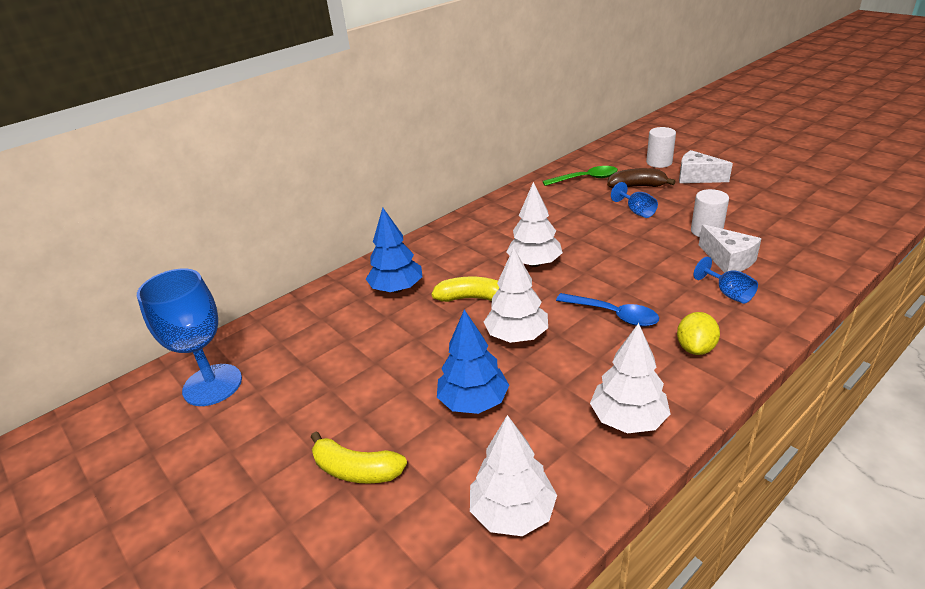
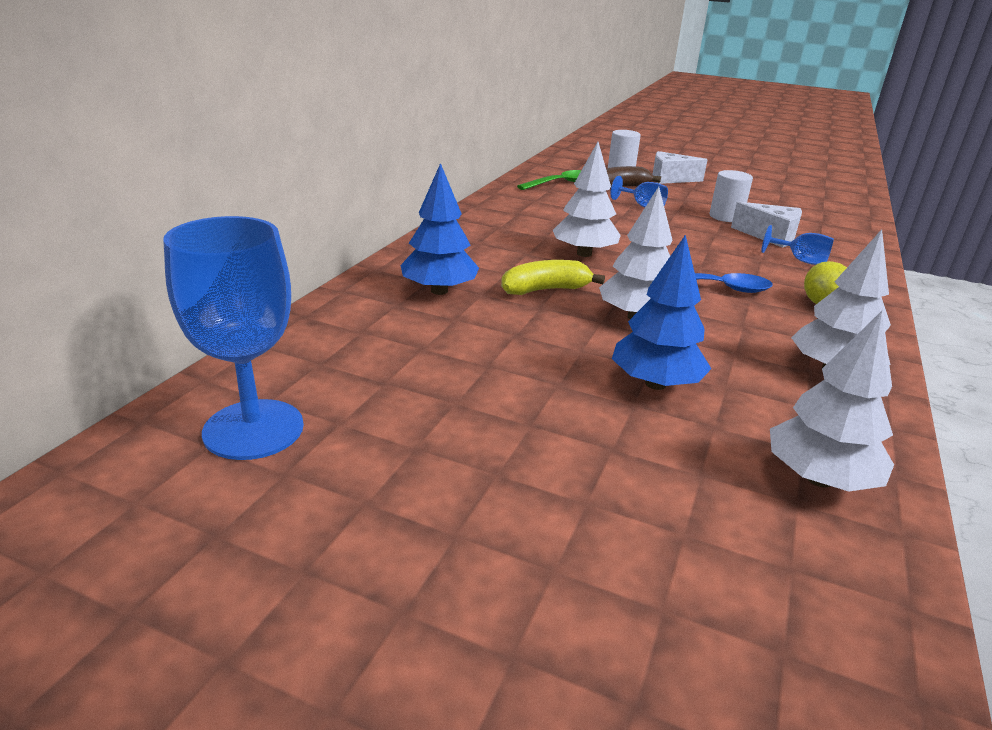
camera: 30 degrees left, 5 degrees down
yellow banana [311,432,407,484] -> none

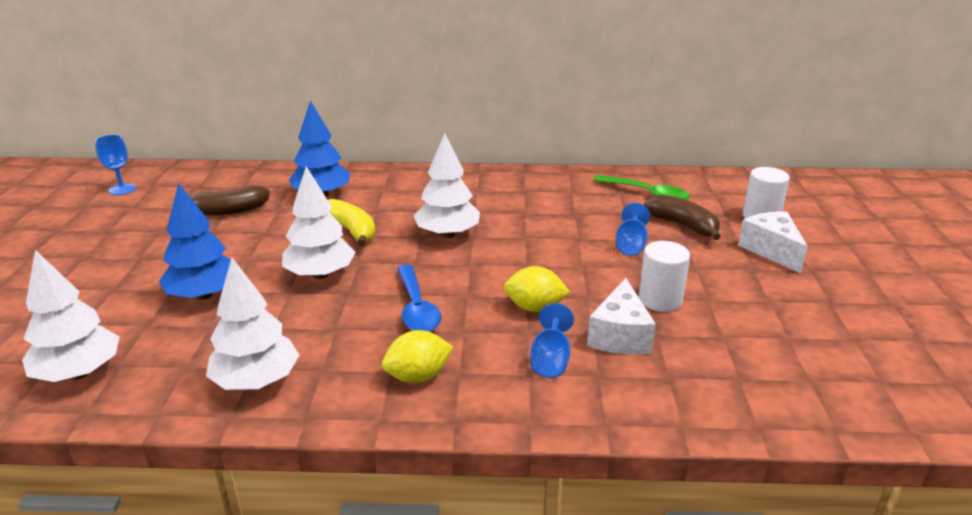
camera: 70 degrees right, 0 degrees up
blue goblet [163,216,304,460] -> blue goblet [95,135,136,195], size x0.49
none -> brown banana [190,186,270,216]
none -> yellow lemon [504,266,570,312]

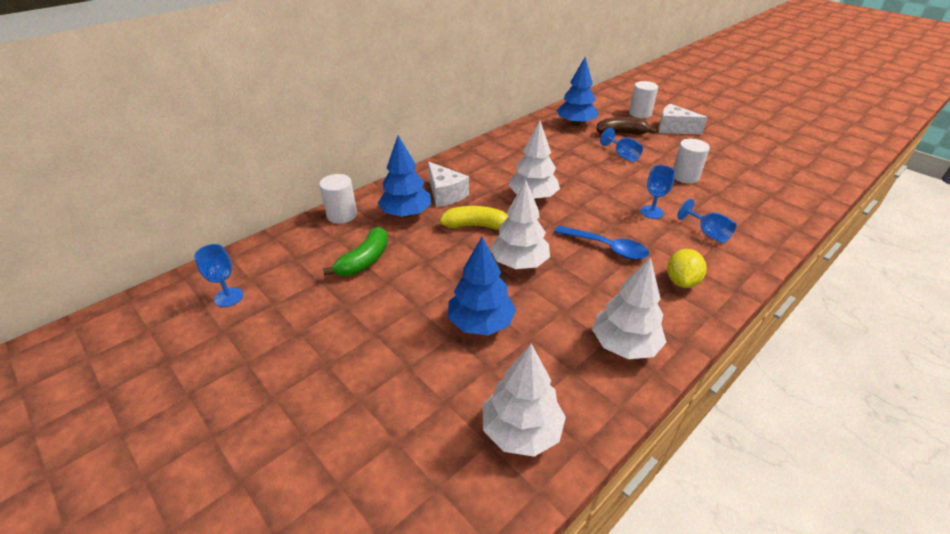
camera: 45 degrees left, 10 degrees up
brown banana [190,186,270,216] -> green banana [323,227,388,276]
yellow lemon [504,266,570,312] -> blue goblet [640,165,675,219]
white cheese [587,278,656,355] -> white cheese moved to [428,162,469,207]
green spoon [593,175,690,200] -> blue tree [557,57,598,126]
none -> white cylinder [319,174,357,224]

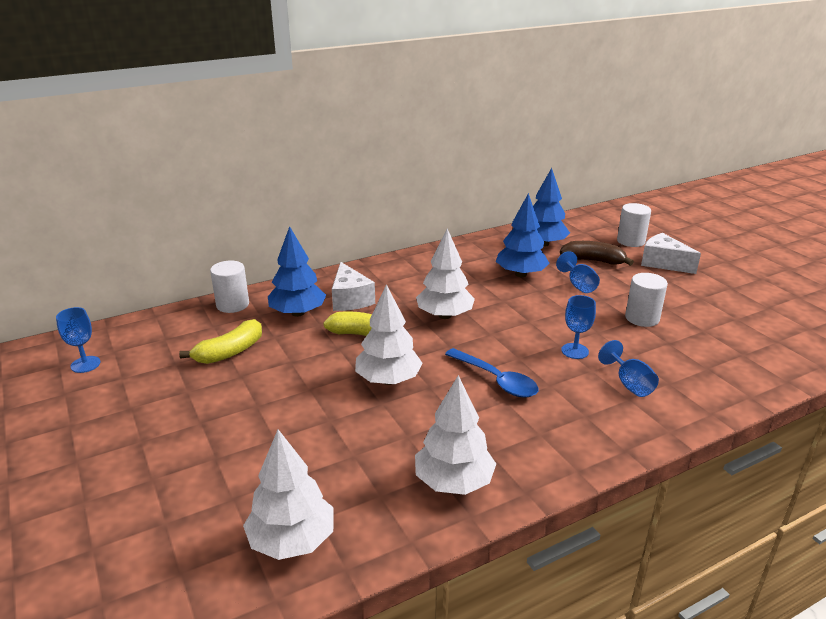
camera: 15 degrees right, 10 degrees down
green banana [323,227,388,276] -> yellow banana [179,319,262,364]
blue tree [448,237,516,335] -> blue tree moved to [496,193,550,277]
yellow lemon [667,249,707,288] -> none

